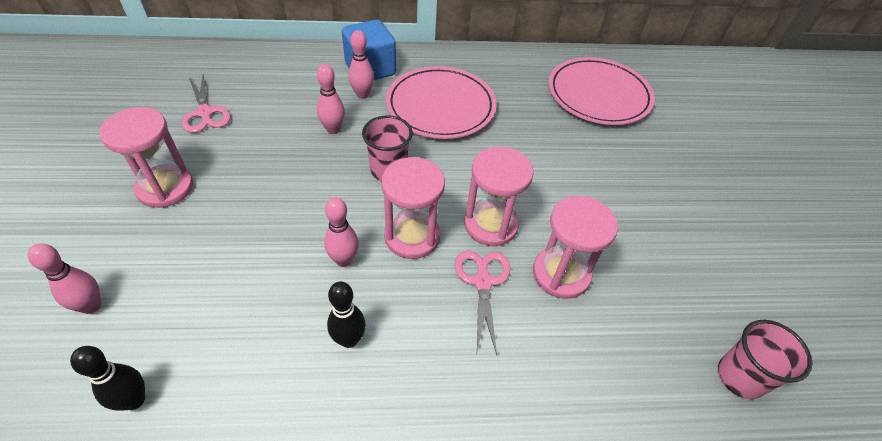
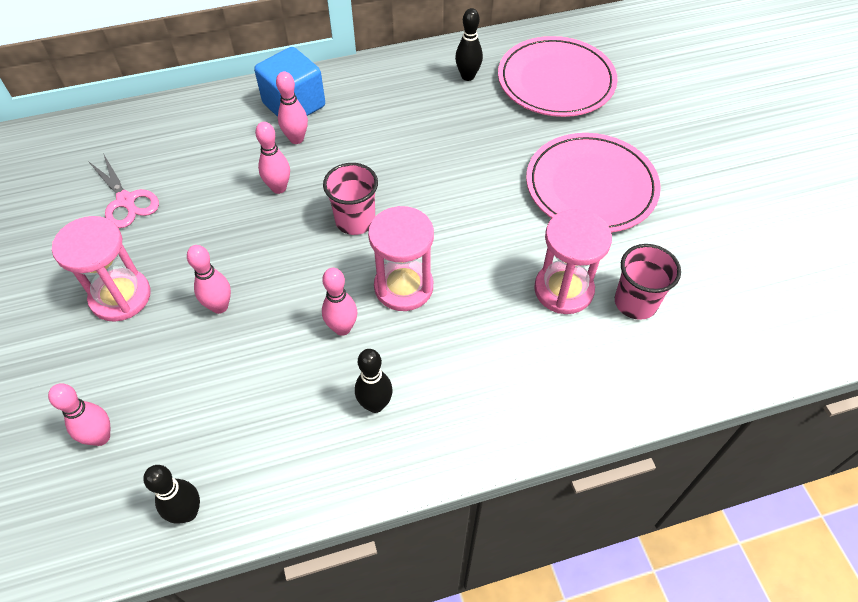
camera: 10 degrees left, 5 degrees up
pink plate [386,66,497,139] -> pink plate moved to [526,133,661,233]
pink scissors [455,250,511,355] -> none
pink hourglass [464,147,534,246] -> none
pink cup [718,320,812,399] -> pink cup moved to [615,244,681,320]
none -> pink bowling pin [187,245,231,314]
none -> black bowling pin [455,8,483,81]

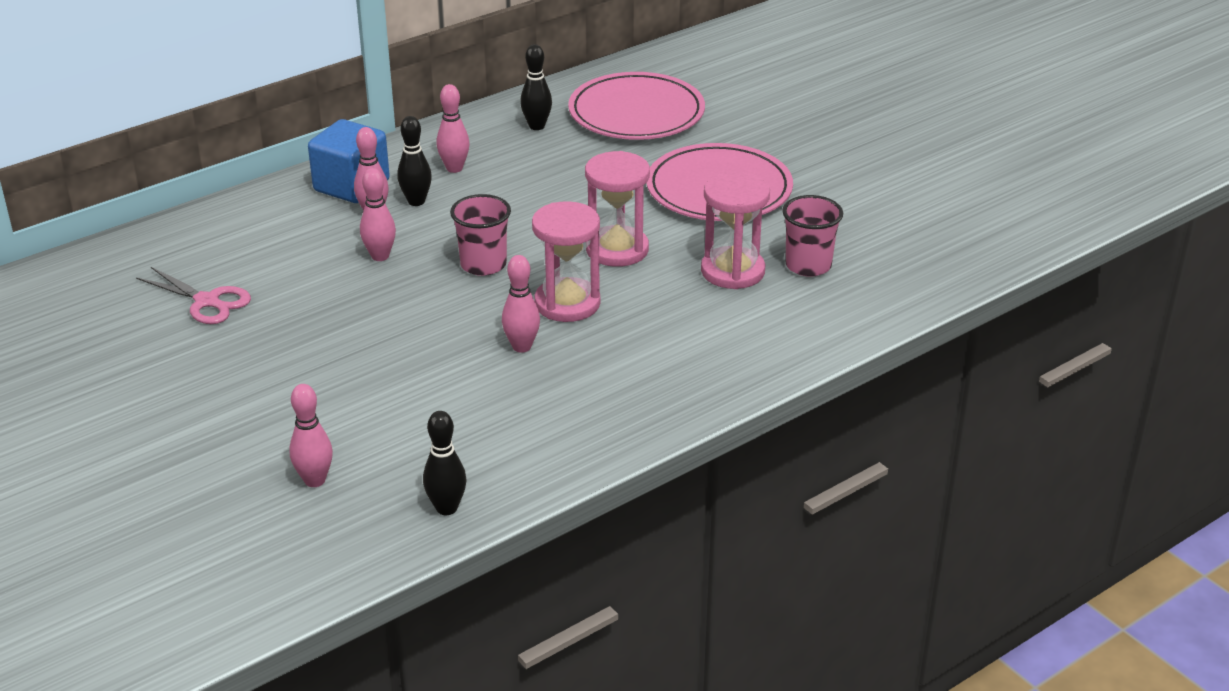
camera: 20 degrees left, 20 degrees down
pink hourglass [52,216,151,322] -> pink hourglass moved to [585,151,650,267]
pink bowling pin [187,245,231,314] -> pink bowling pin moved to [436,84,470,173]
black bowling pin [355,349,393,413] -> black bowling pin moved to [398,116,432,206]

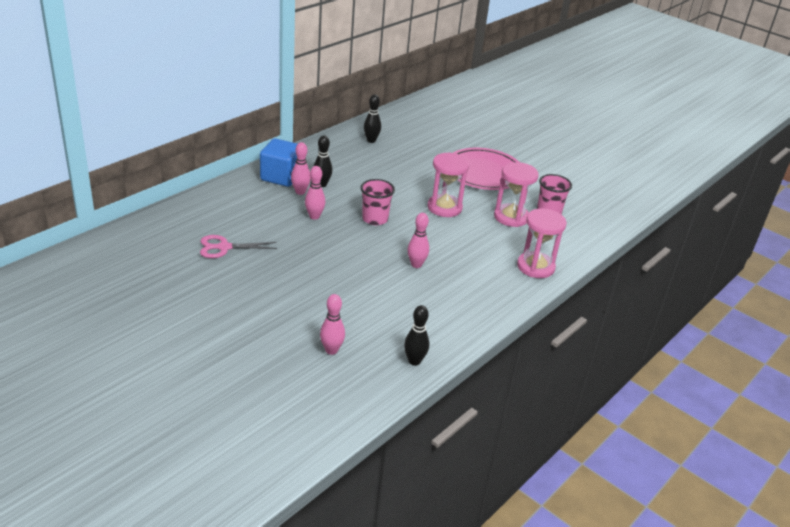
camera: 15 degrees left, 0 degrees up
pink scissors [136,267,251,324] -> pink scissors turned 150 degrees clockwise [200,235,277,258]
pink bowling pin [436,84,470,173] -> none
pink hourglass [532,201,601,322] -> pink hourglass moved to [517,208,567,278]
pink plate [568,72,705,140] -> none

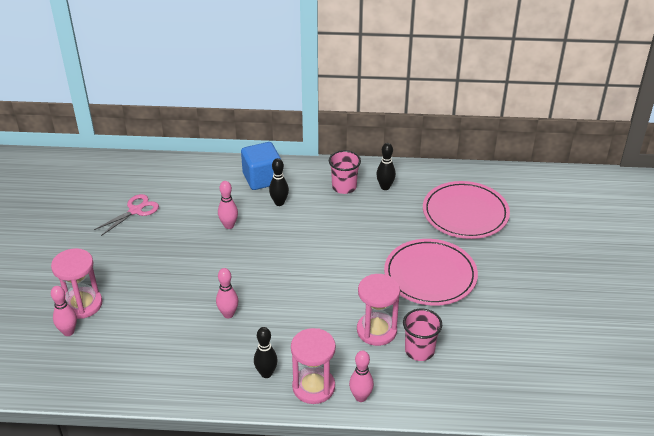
camera: 55 degrees right, 5 degrees up
pink scissors [200,235,277,258] -> pink scissors turned 90 degrees clockwise [94,194,159,236]
pink bowling pin [291,142,311,195] -> pink bowling pin moved to [349,350,374,402]
pink cup [361,179,395,225] -> pink cup moved to [329,150,361,194]
black bowling pin [404,305,429,366] -> black bowling pin moved to [254,327,278,378]
pink hourglass [428,152,469,217] -> pink hourglass moved to [51,248,103,319]
none -> pink plate [423,181,510,239]

